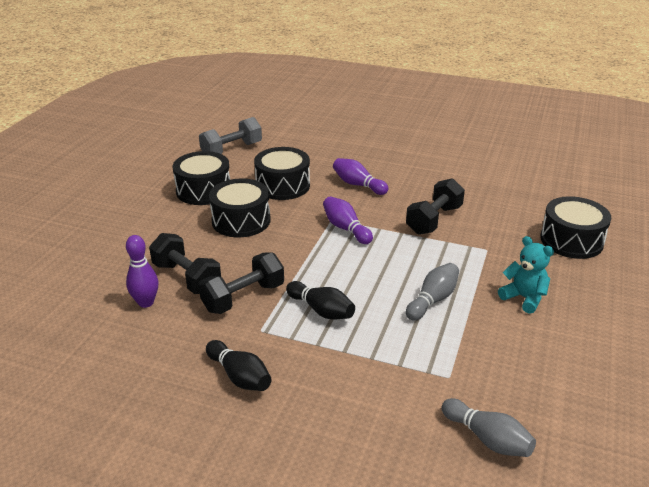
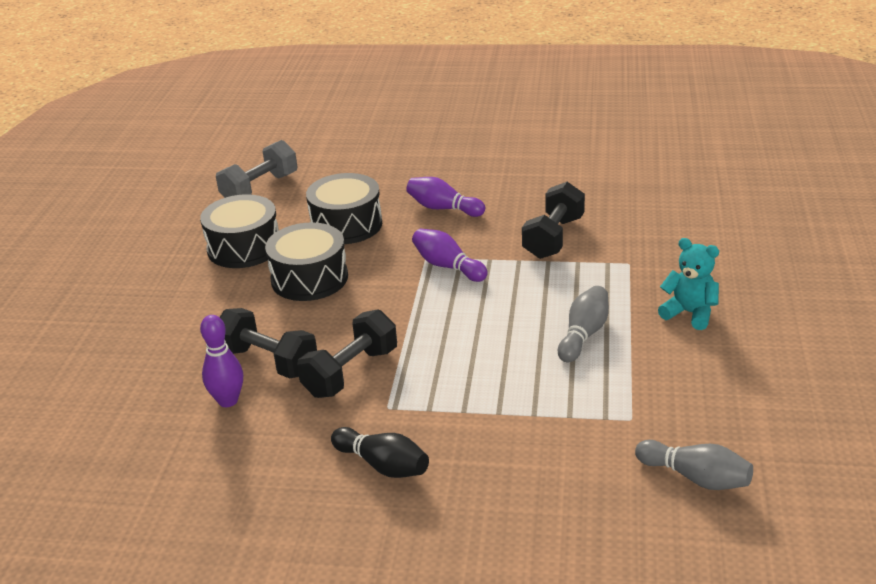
camera: 10 degrees left, 0 degrees up
black bowling pin [286,281,355,320] -> none
black drum [540,196,612,259] -> none

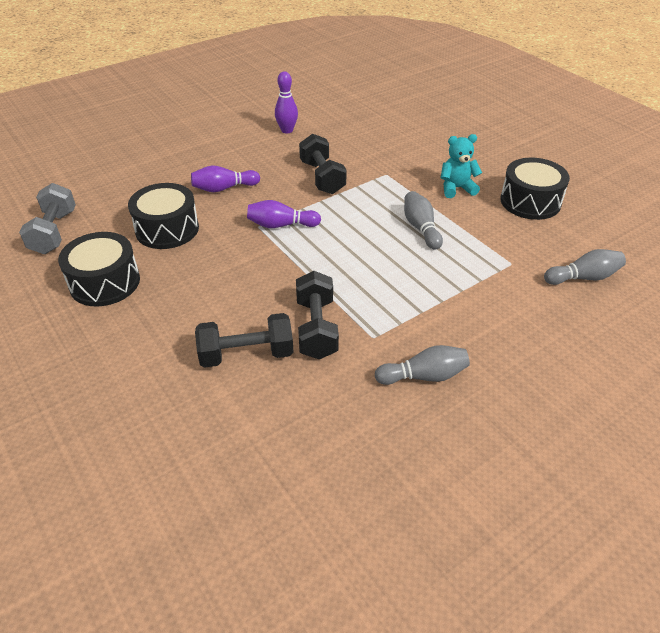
camera: 45 degrees left, 10 degrees up
purple bowling pin [200,315,243,407] -> purple bowling pin moved to [275,71,298,134]
black drum [265,222,348,301] -> black drum moved to [500,158,570,220]
black bowling pin [331,427,429,478] -> grey bowling pin [375,345,470,385]

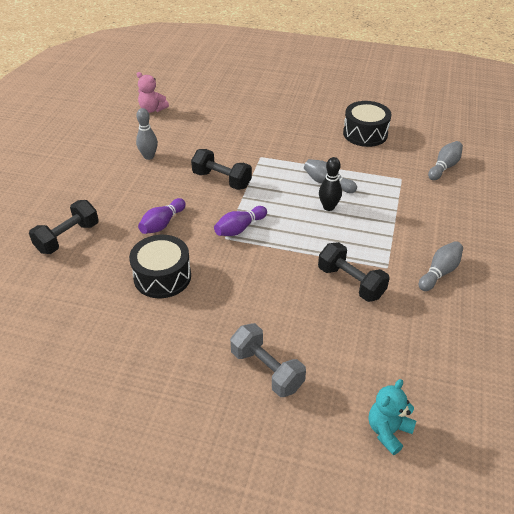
camera: 40 degrees left, 0 degrees up
grey dumbbell [19,183,76,254] -> grey dumbbell moved to [230,323,306,397]
black drum [58,232,140,306] -> none
black dumbbell [195,313,294,368] -> black dumbbell moved to [29,200,99,254]
purple bowling pin [275,71,298,134] -> grey bowling pin [136,108,158,160]
turquoise teddy bear [441,134,482,198] -> turquoise teddy bear moved to [369,379,416,455]
none -> pink teddy bear [137,72,169,113]
none -> black bowling pin [319,157,342,211]

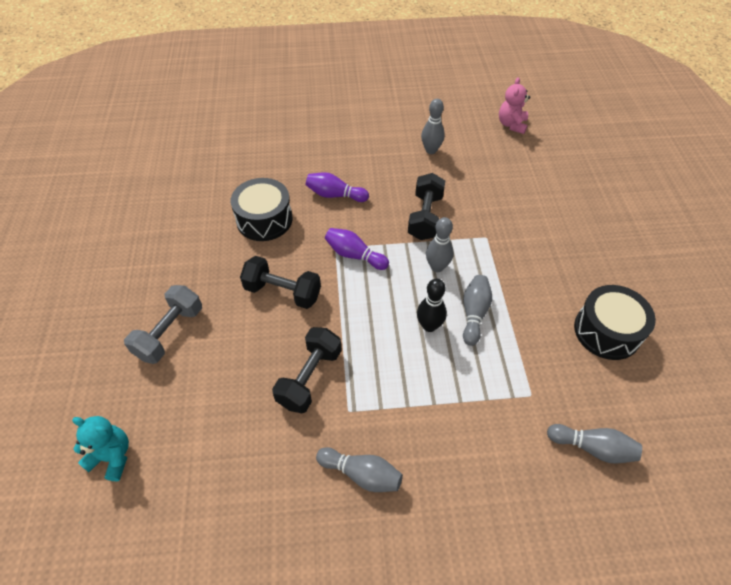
camera: 70 degrees right, 10 degrees up
black dumbbell [29,200,99,254] -> black dumbbell moved to [240,256,321,309]
none -> grey bowling pin [426,217,453,272]

